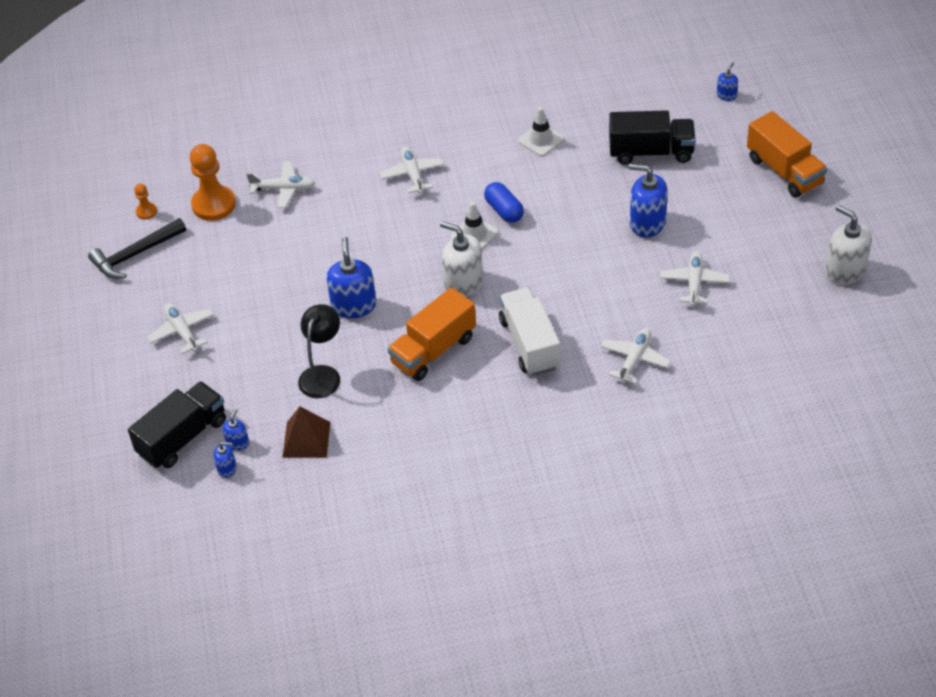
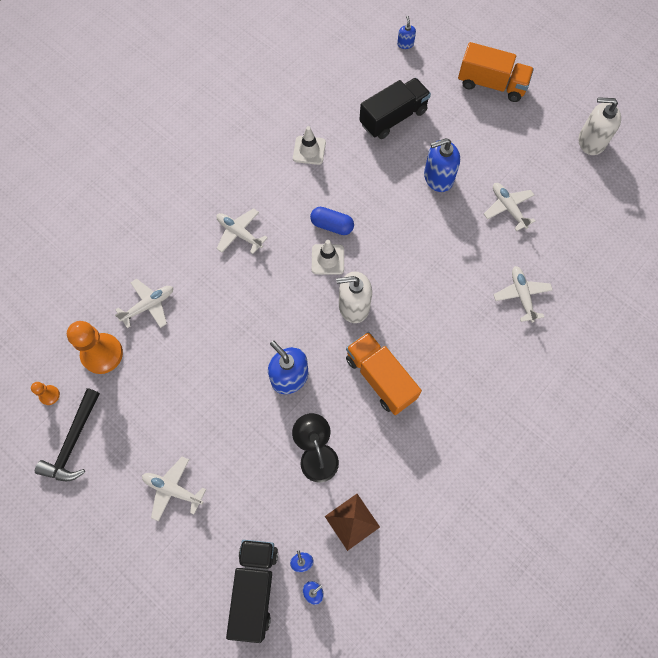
camera: 40 degrees left, 20 degrees up
orange truck [387,287,476,381] -> orange truck turned 135 degrees clockwise [346,332,422,415]
white truck [499,287,560,376] -> none

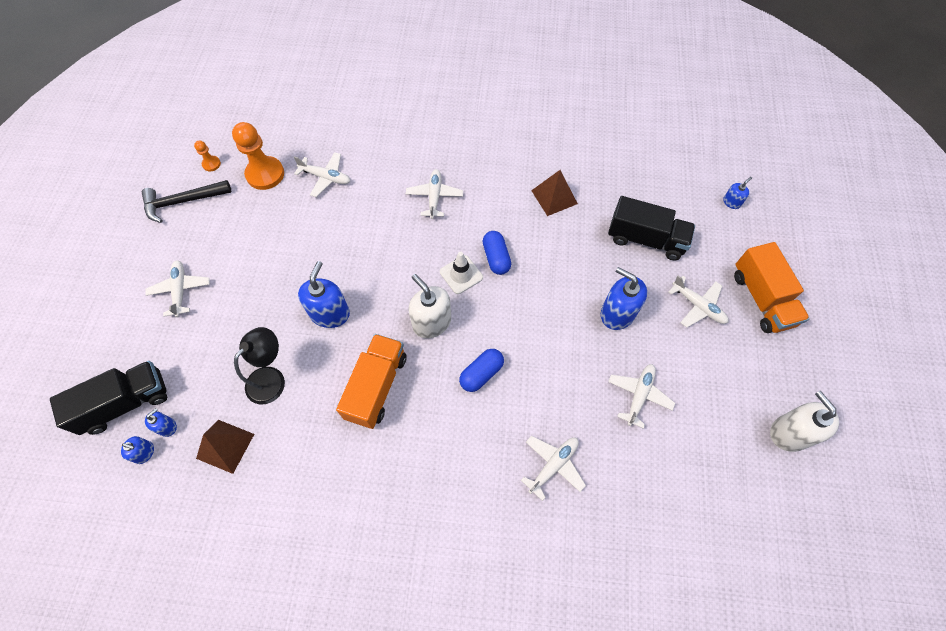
camera: 55 degrees right, 5 degrees down
white traffic cone [293,126,326,165] -> brown pyramid [531,170,578,216]
none -> blue capsule [459,349,504,392]
none -> white plane [668,276,729,328]

